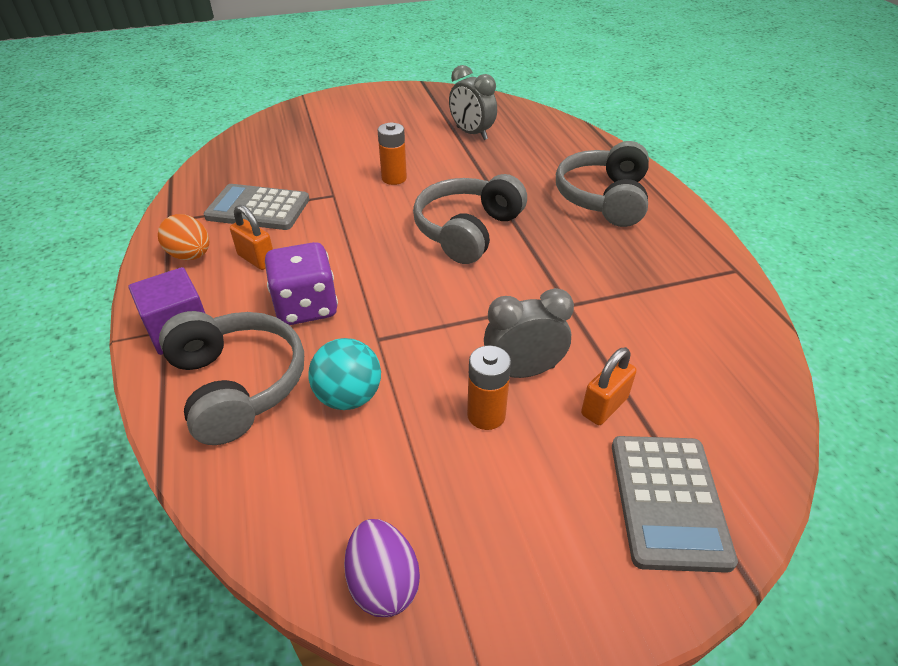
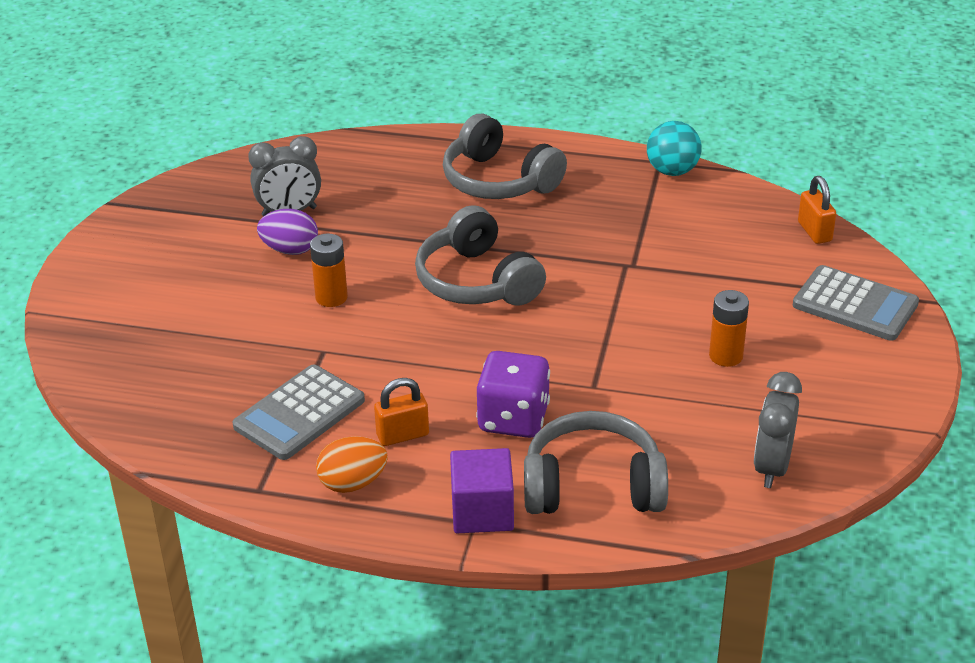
camera: 60 degrees left, 5 degrees down
turquoise ball [309,338,381,410] -> turquoise ball moved to [647,121,702,176]
purple egg [344,519,420,617] -> purple egg moved to [257,209,318,255]
grey clock [484,288,574,378] -> grey clock moved to [754,372,802,488]
orange padlock [581,347,637,425] -> orange padlock moved to [798,176,836,244]

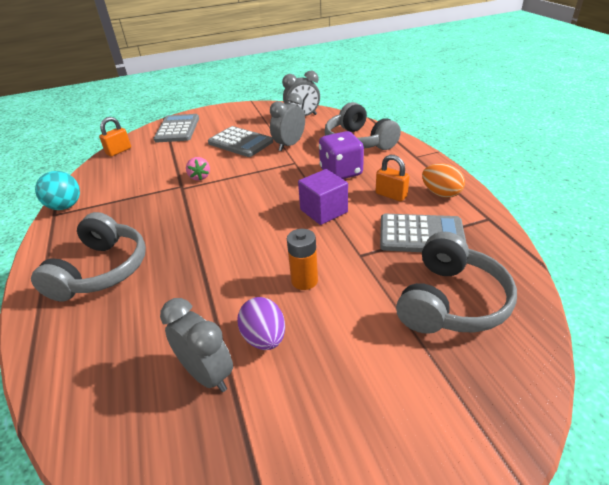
camera: 120 degrees left, 0 degrees up
grey headphones [415,205,546,305] -> grey headphones moved to [396,232,517,334]
purple cube [450,448,514,533] -> purple cube moved to [298,169,348,225]
orange battery [709,290,749,367] -> grey calculator [208,126,273,157]
none -> pink strawberry [186,157,210,181]
none -> grey clock [270,93,305,151]

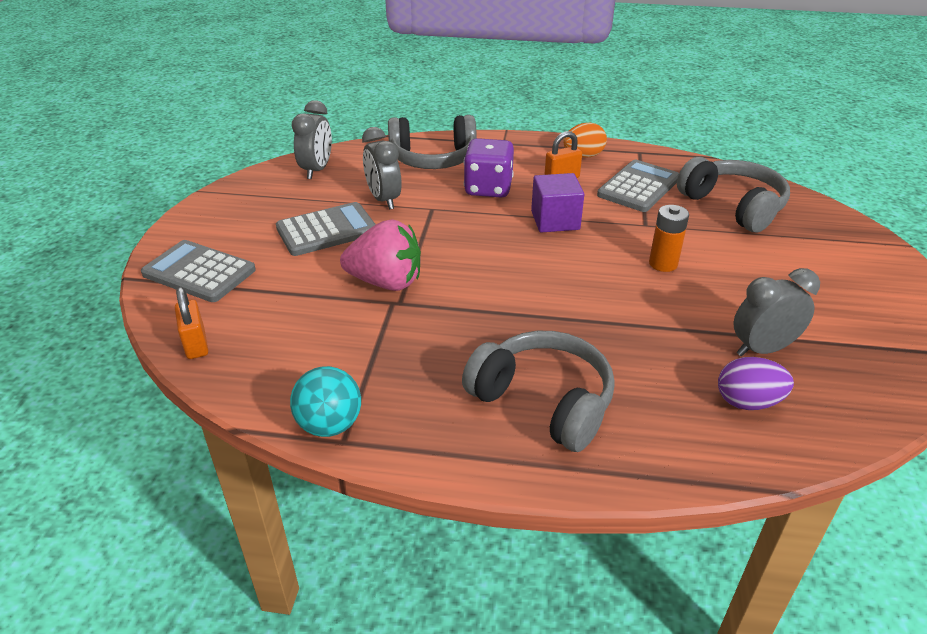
camera: 65 degrees left, 0 degrees up
pink strawberry [186,157,210,181] -> pink strawberry [340,219,421,291], size x1.95
purple egg [237,297,285,350] -> purple egg moved to [718,357,794,410]

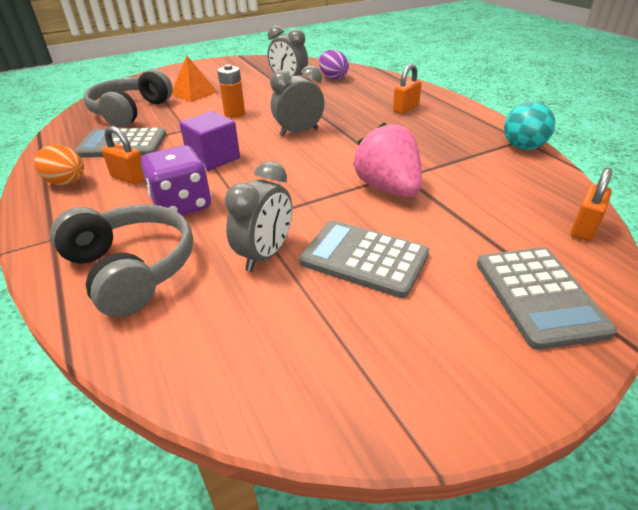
camera: 125 degrees left, 0 degrees up
grey clock [292,100,332,179] -> grey clock moved to [270,65,324,136]
grey headphones [462,331,615,452] -> orange padlock [393,64,422,114]
none -> orange pyramid [172,56,217,102]

